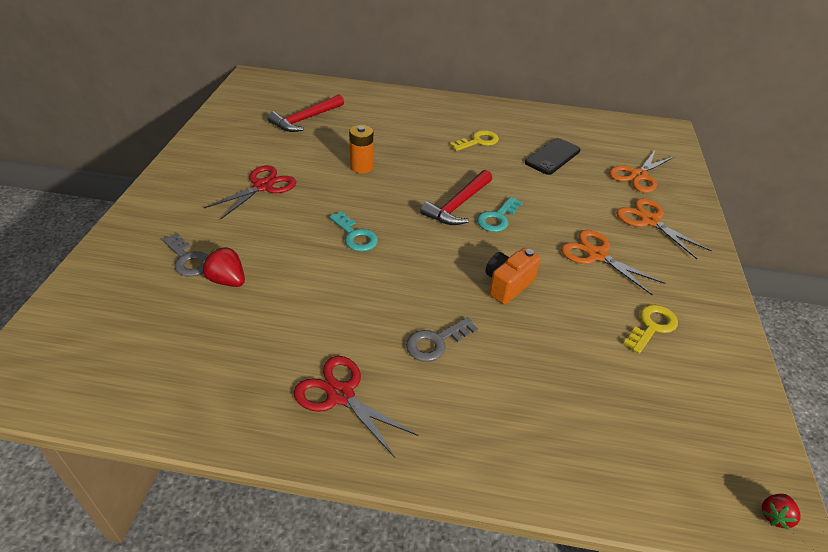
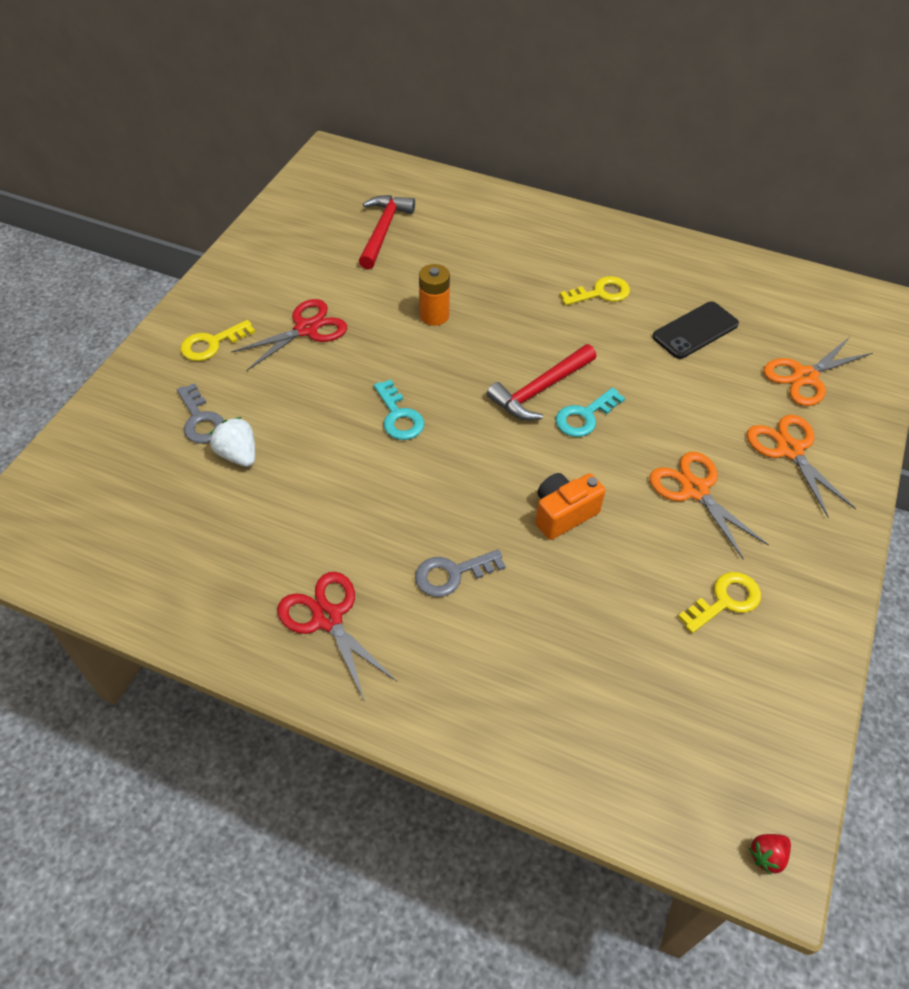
camera: 15 degrees right, 10 degrees up
red strawberry [202,247,245,287] -> white strawberry [210,417,255,467]
red hammer [268,94,344,132] -> red hammer turned 135 degrees clockwise [358,195,415,269]
none -> yellow key [180,320,255,361]

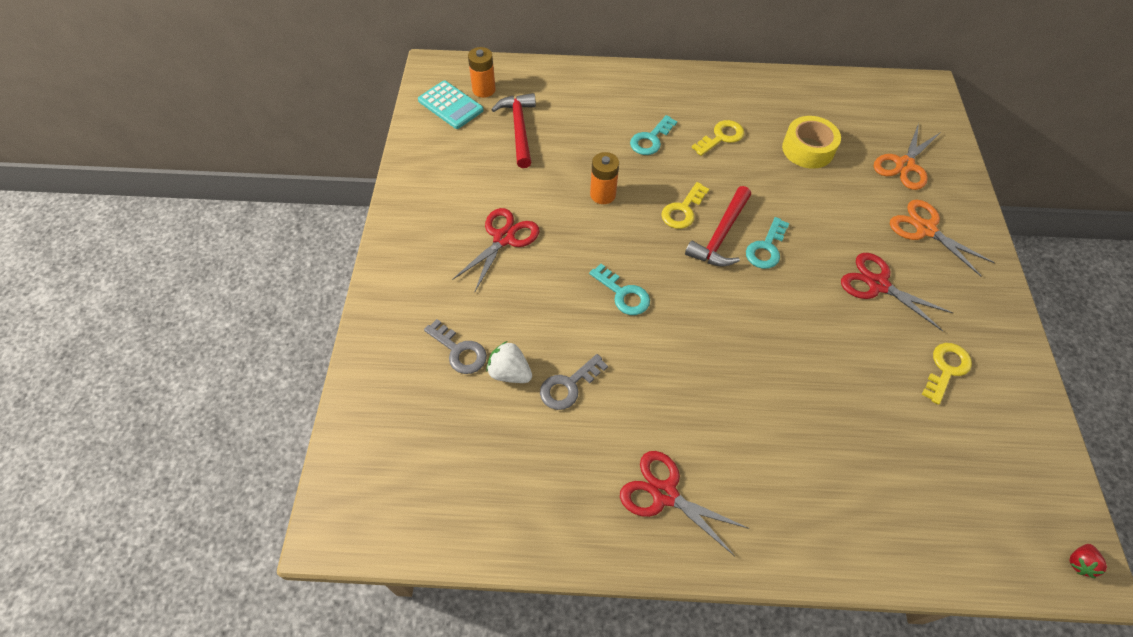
camera: 20 degrees left, 5 degrees up
yellow key [180,320,255,361] -> yellow key moved to [661,182,709,229]
grey key [415,549,506,597] -> grey key moved to [540,354,608,410]
orange camera [535,473,606,540] -> none
orange scissors [650,452,769,560] -> red scissors [841,253,953,331]
black phone [652,302,739,359] -> yellow tape [782,116,841,169]
none -> turquoise calculator [418,80,484,129]
none -> orange battery [468,47,496,98]
none -> turquoise key [630,115,677,155]

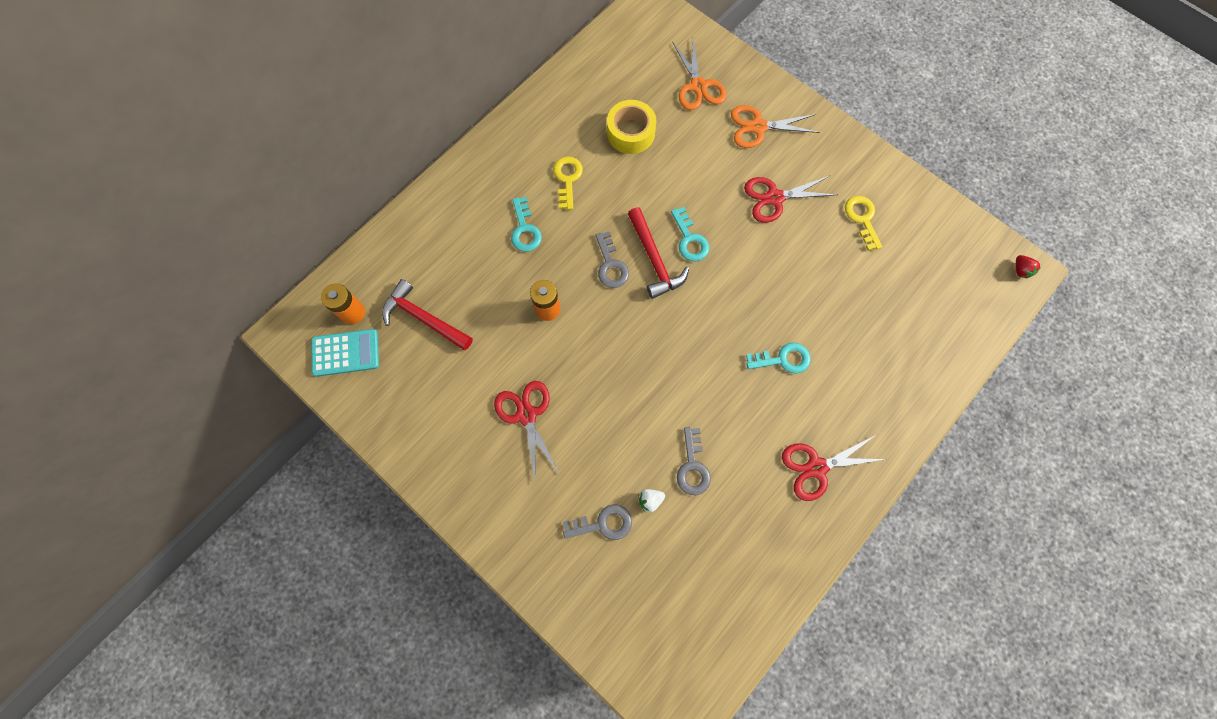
camera: 50 degrees left, 15 degrees up
white strawberry [486,341,532,383] -> white strawberry [638,489,665,513], size x0.65
turquoise key [589,264,650,315] -> turquoise key moved to [746,342,811,374]
yellow key [661,182,709,229] -> grey key [595,232,629,288]

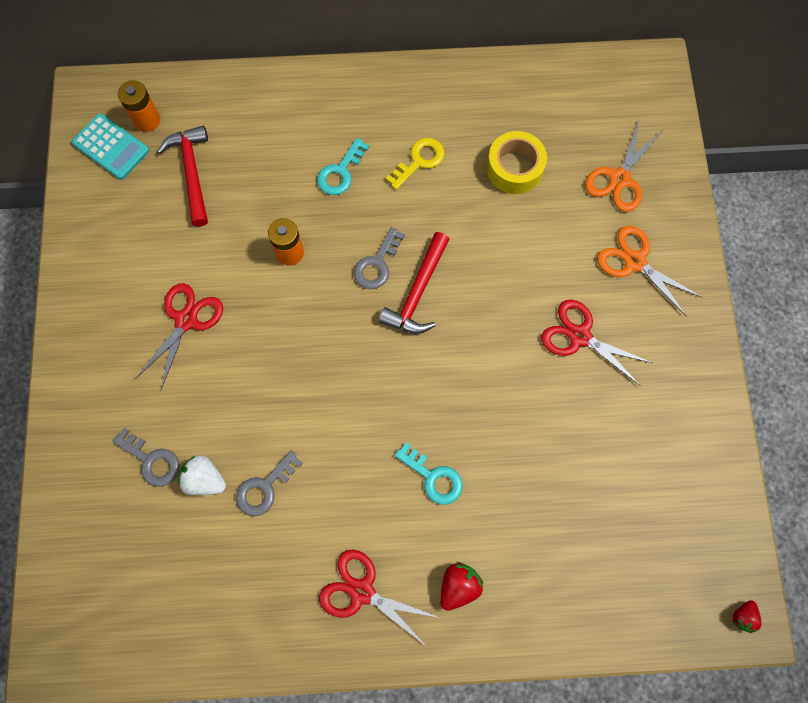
camera: 45 degrees right, 0 degrees up
white strawberry [638,489,665,513] -> white strawberry [178,455,226,495], size x1.55
turquoise key [671,207,710,261] -> none
yellow key [845,196,882,251] -> none
none -> red strawberry [440,562,483,611]

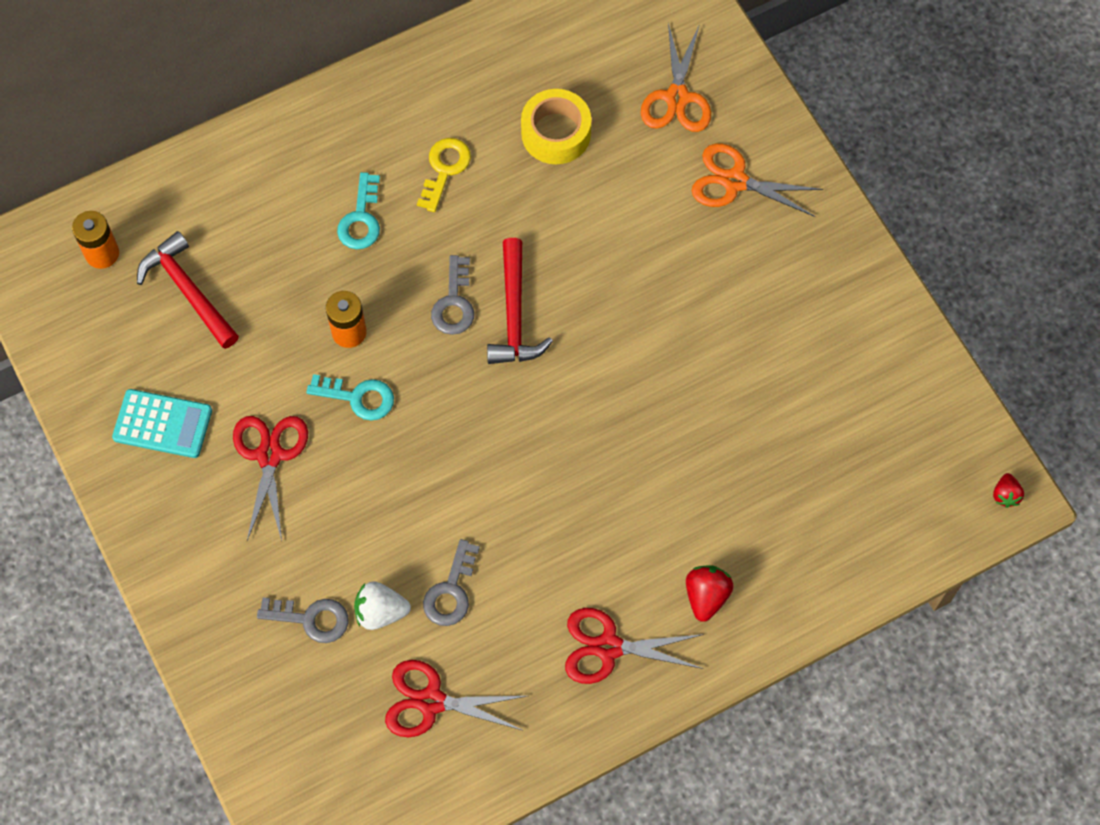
camera: 25 degrees left, 5 degrees down
turquoise calculator [72,113,149,180] -> turquoise calculator moved to [112,389,212,458]
turquoise key [395,442,463,505] -> turquoise key moved to [306,374,394,421]
red scissors [541,300,652,385] -> red scissors moved to [385,660,527,737]

